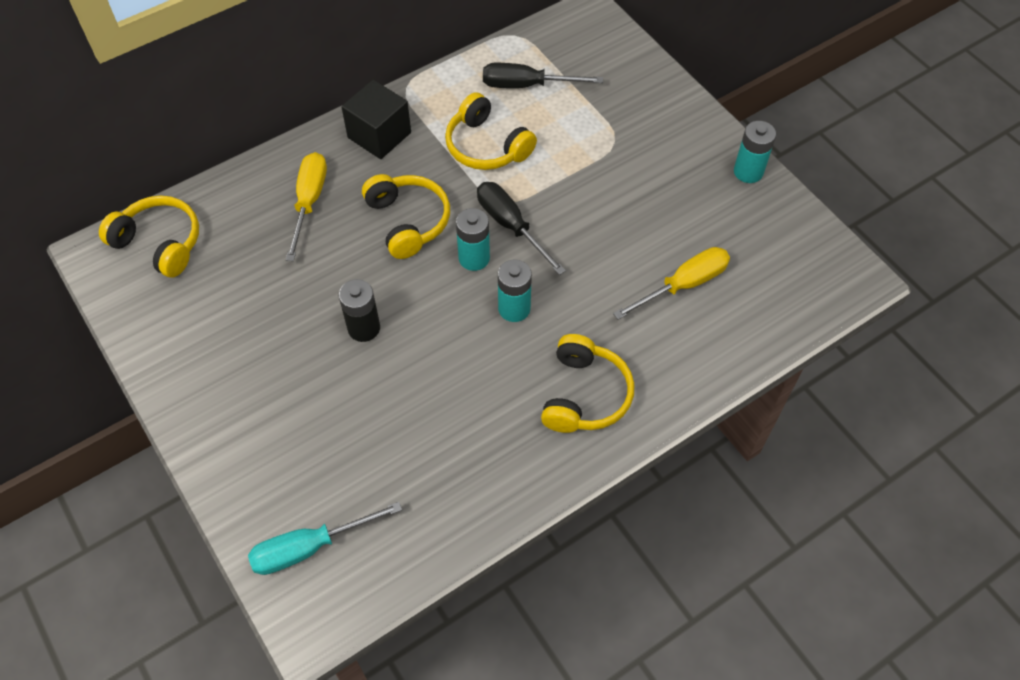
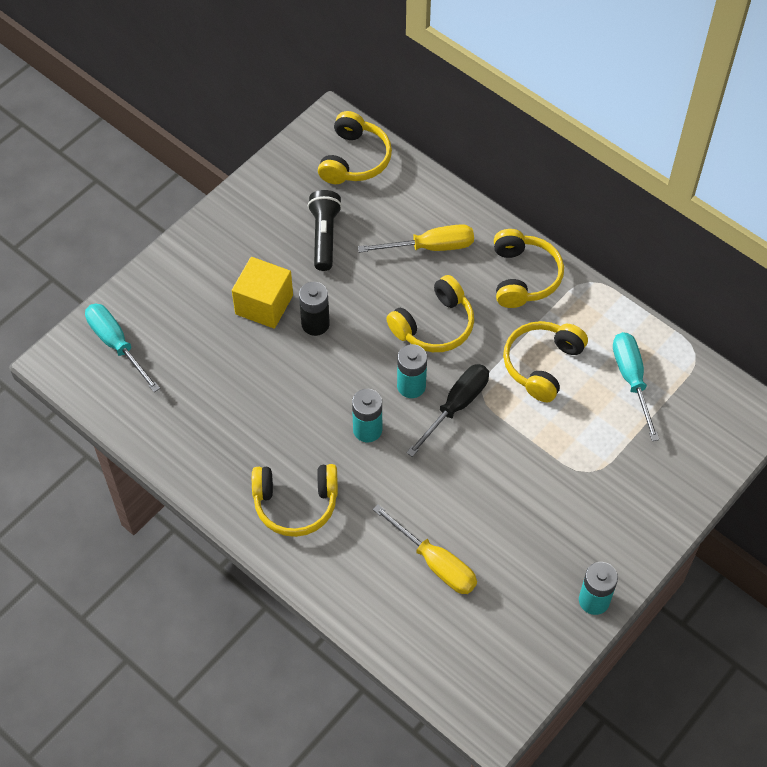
camera: 75 degrees right, 0 degrees up
black cube [341,80,411,159] -> yellow headphones [494,229,564,308]
black screwdriver [483,63,603,88] -> turquoise screwdriver [613,332,659,441]
none -> yellow cube [232,257,293,329]
none -> black flashlight [308,190,342,271]

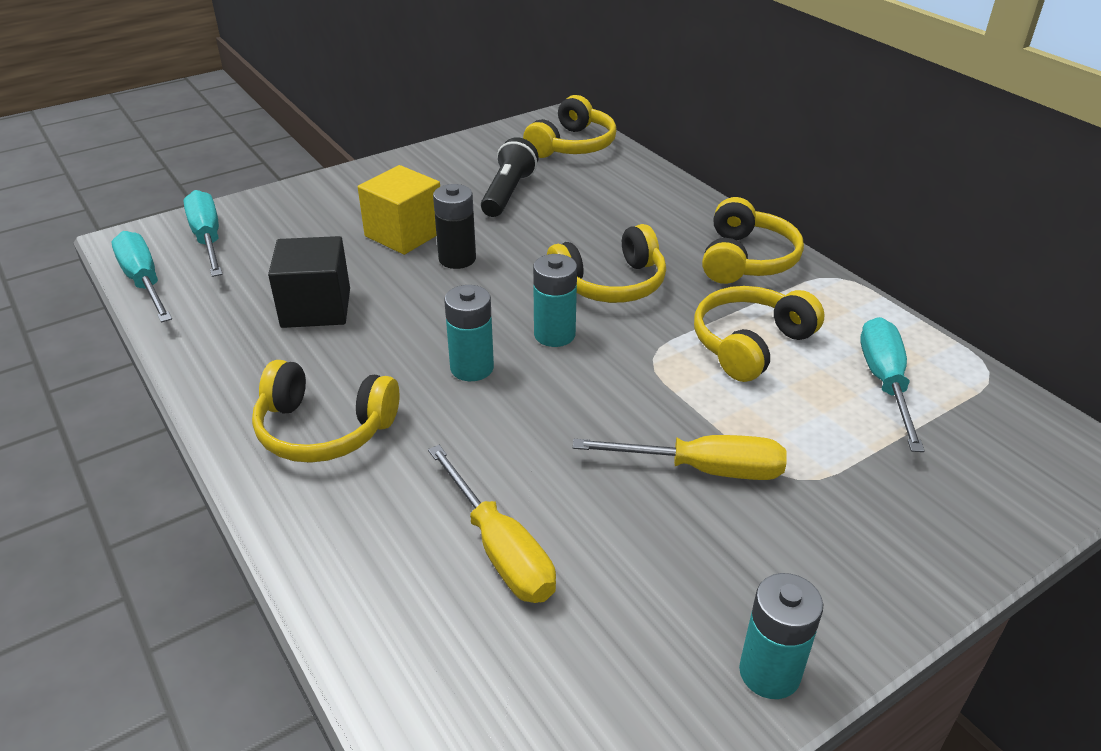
camera: 15 degrees right, 20 degrees down
yellow screwdriver [358,224,474,253] -> yellow screwdriver moved to [573,435,787,480]
black screwdriver [406,364,489,457] -> none
none -> turquoise screwdriver [112,231,172,323]
none -> black cube [268,236,350,328]

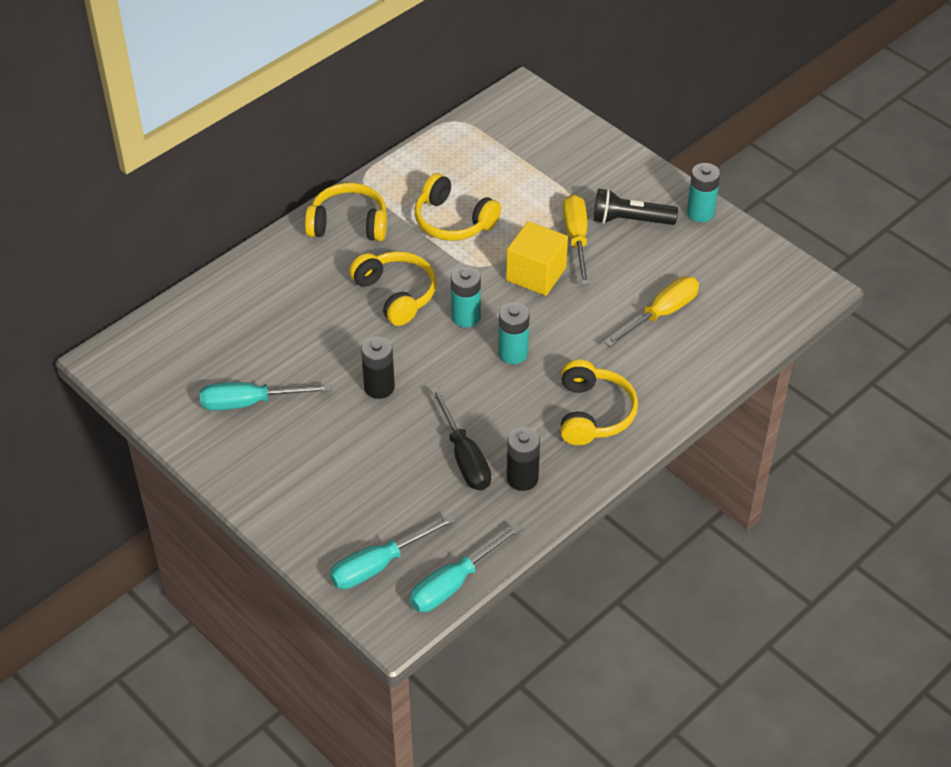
camera: 100 degrees left, 10 degrees up
black cube [268,236,350,328] -> black screwdriver [431,388,491,490]
yellow cube [358,165,440,255] -> yellow cube moved to [506,221,568,296]
black flashlight [481,137,539,217] -> black flashlight moved to [594,189,678,225]
yellow headphones [523,95,617,158] -> none
turquoise screwdriver [860,317,925,452] -> turquoise screwdriver moved to [200,382,331,410]
none -> black battery [507,427,540,491]

